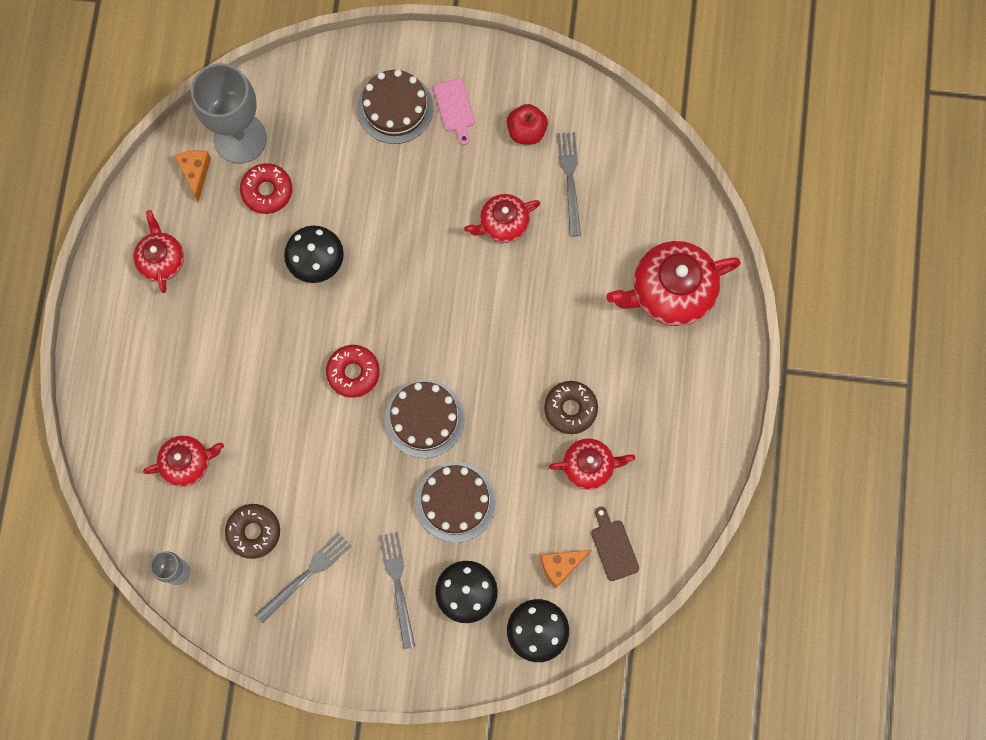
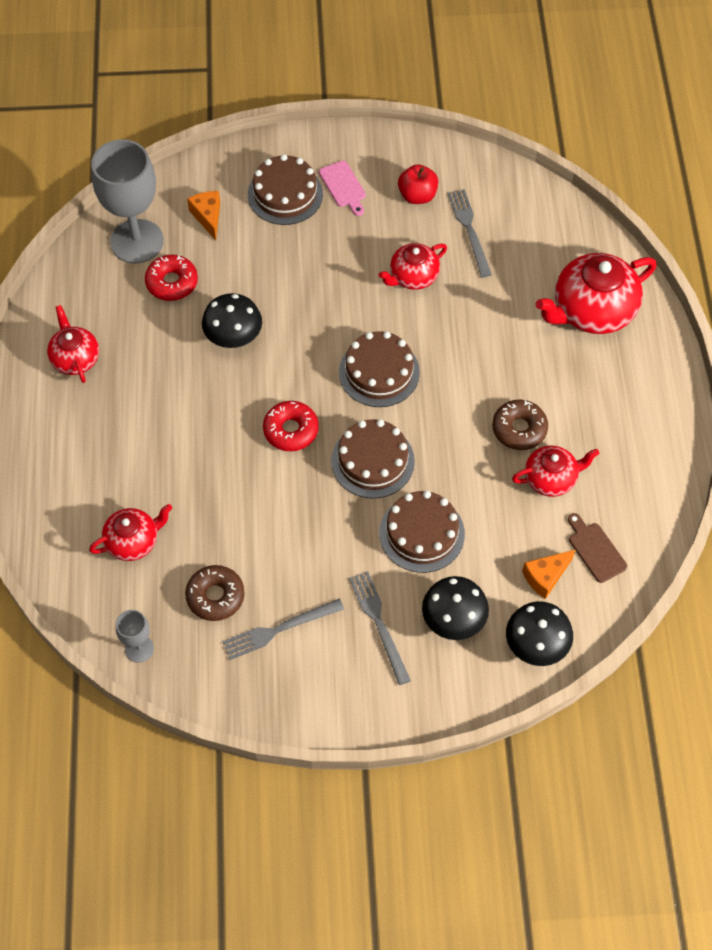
camera: 10 degrees left, 15 degrees down
orange cheese [175,151,211,202] -> orange cheese moved to [187,191,220,240]
grey fork [255,532,351,623] -> grey fork turned 150 degrees counterclockwise [222,599,344,660]
none -> brown cake [339,331,420,407]

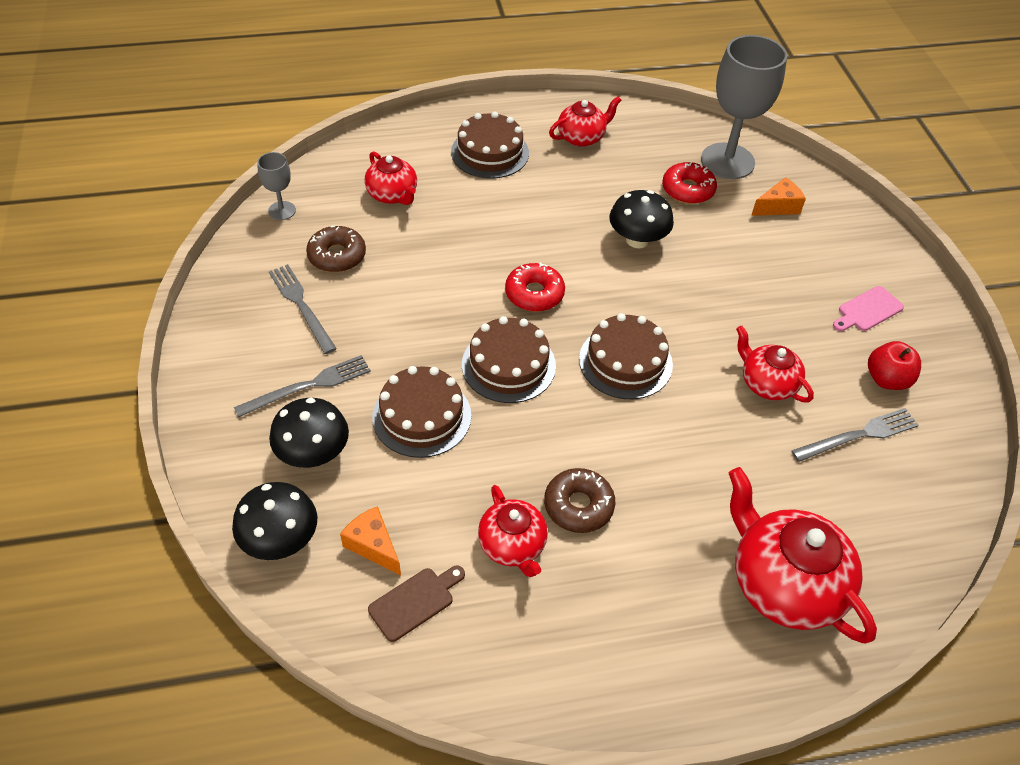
camera: 80 degrees right, 10 degrees down
brown cake [248,154,323,225] -> brown cake moved to [451,112,529,179]

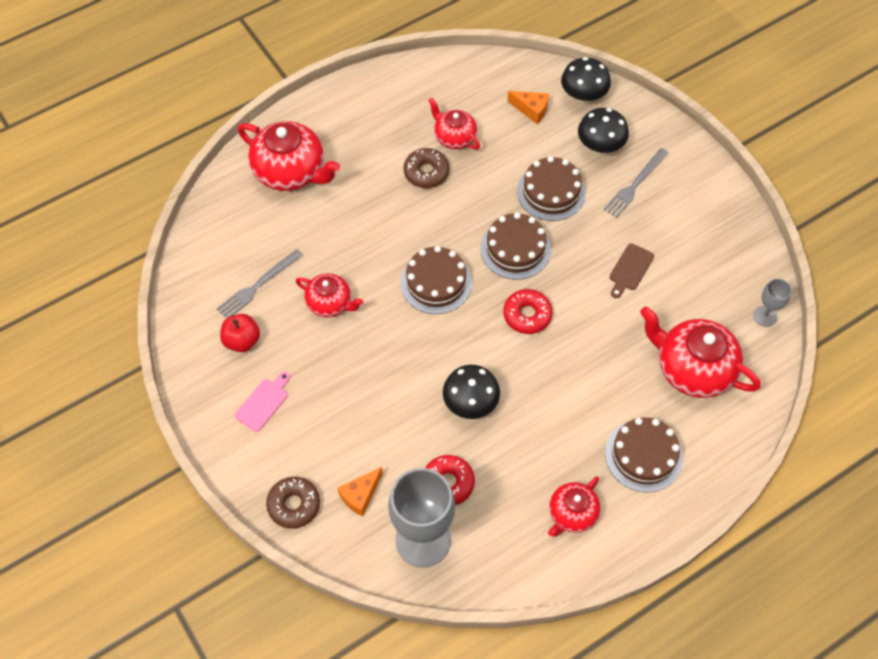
camera: 160 degrees right, 10 degrees up
grey fork [269,264,337,354] -> none
brown donut [306,226,366,272] -> brown donut moved to [266,477,320,529]
red teapot [365,151,417,205] -> red teapot [640,307,761,398], size x1.71
brown cutting board [368,566,465,642] -> brown cutting board moved to [610,243,654,298]

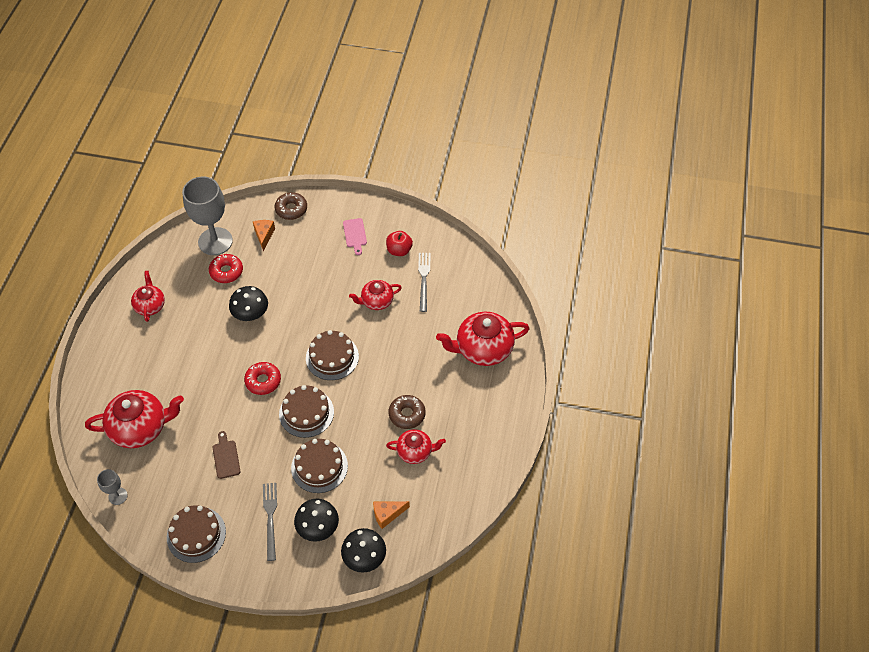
camera: 135 degrees right, 5 degrees down
brown cake [605,418,683,492] -> brown cake moved to [167,505,226,563]

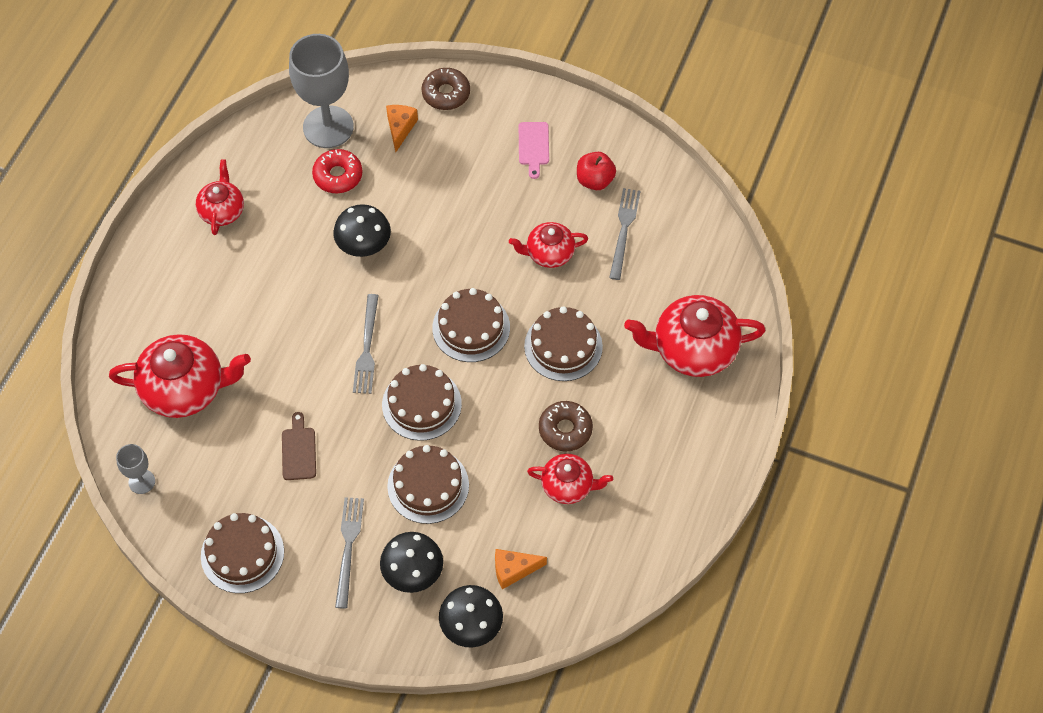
camera: 10 degrees right, 5 degrees up
red donut [244,362,281,395] -> grey fork [353,294,379,394]
none -> brown cake [524,306,603,381]

